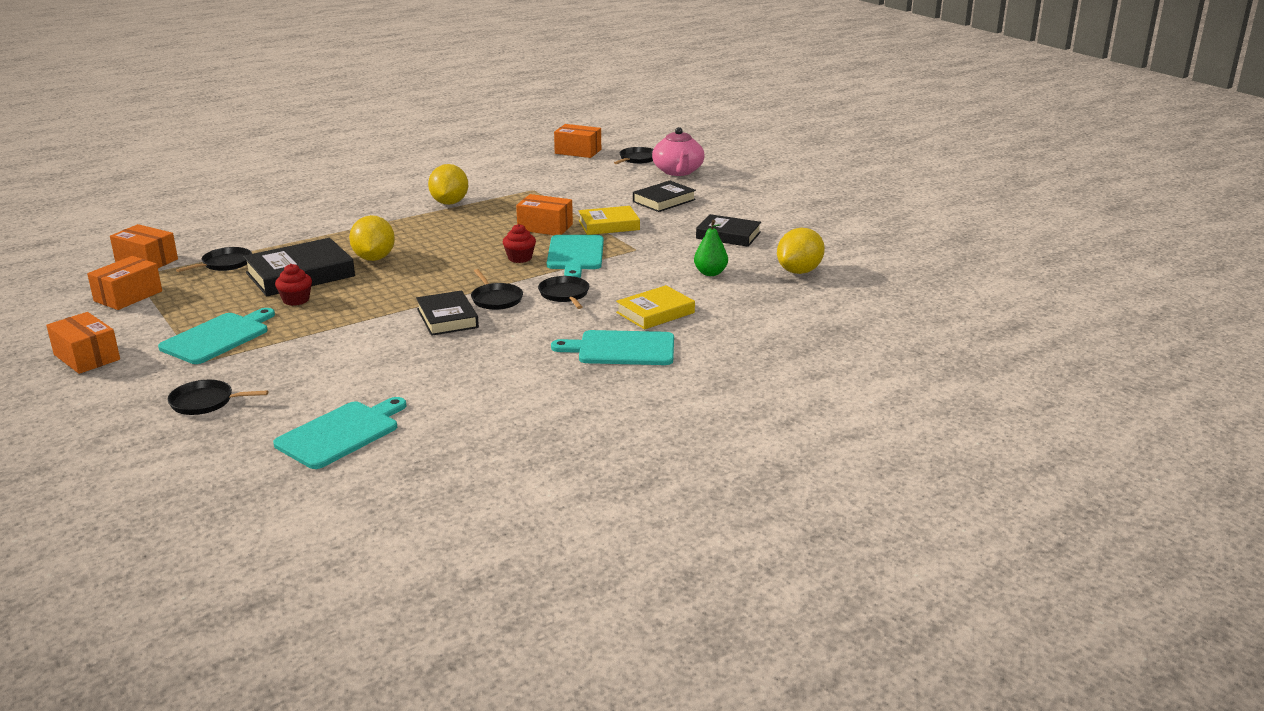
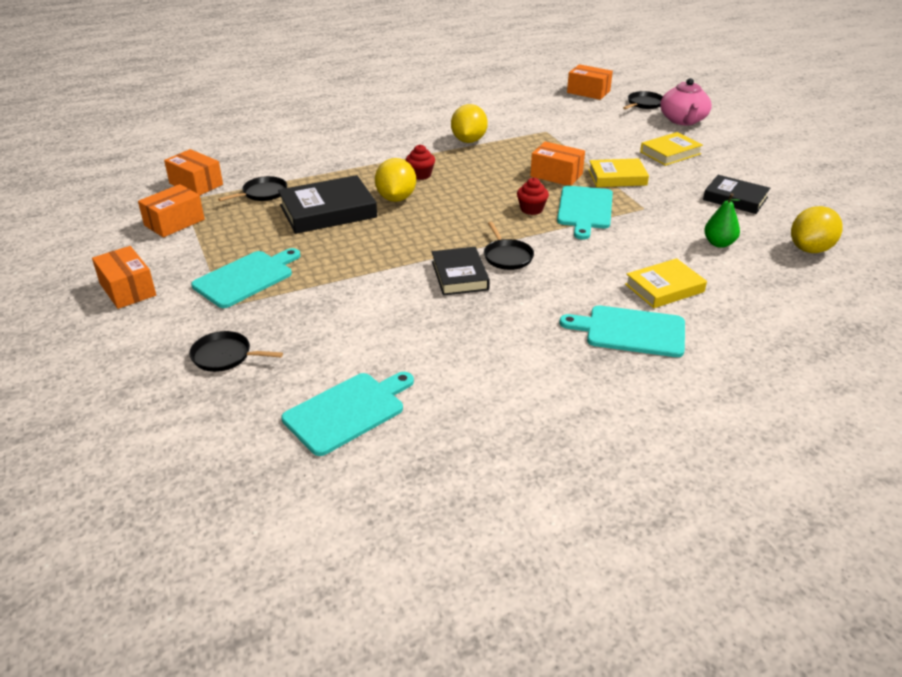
camera: 10 degrees right, 10 degrees up
red cupcake [275,264,312,306] -> red cupcake moved to [406,145,435,180]
black pan [538,276,589,309] -> none
black book [633,181,696,212] -> yellow book [640,132,703,166]

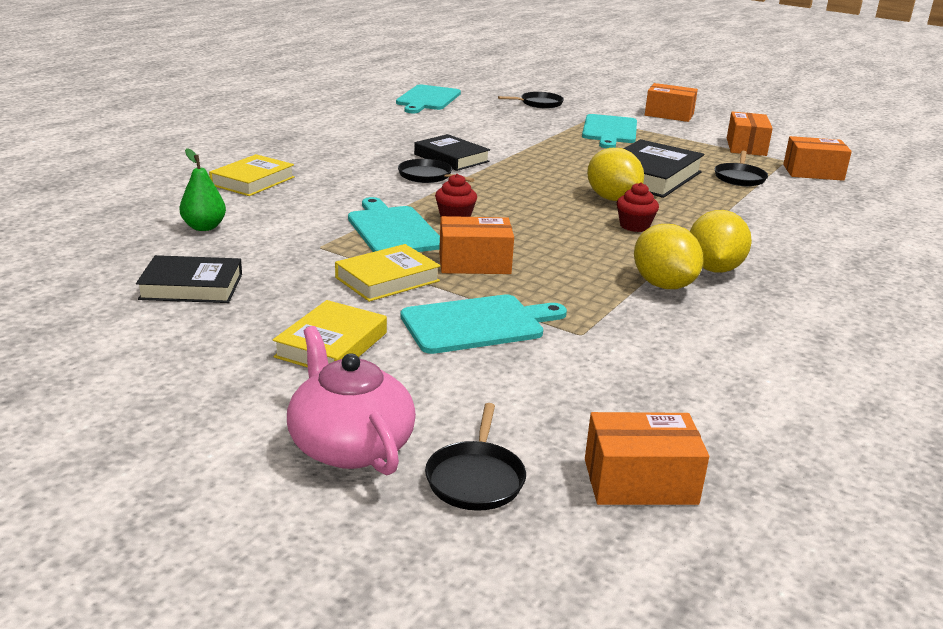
camera: 145 degrees right, 10 degrees down
turquoise cutting board [559,305,685,357] -> turquoise cutting board moved to [400,295,567,354]
yellow lemon [791,206,843,253] -> yellow lemon moved to [690,210,752,273]

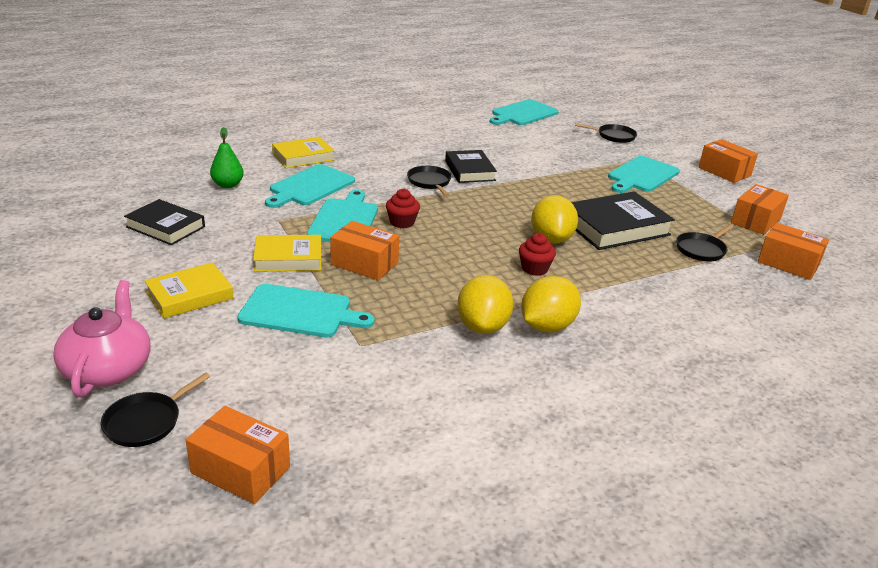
camera: 30 degrees right, 5 degrees up
none -> turquoise cutting board [265,164,355,208]

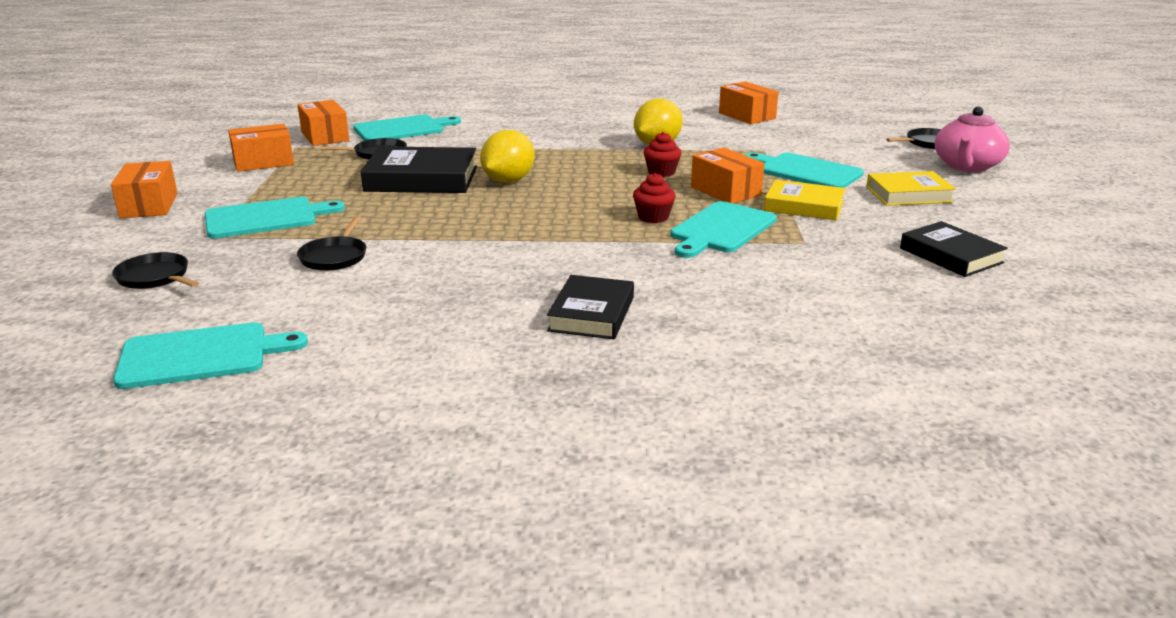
camera: 150 degrees left, 5 degrees down
orange box [186,406,290,504] -> orange box moved to [719,81,778,124]
green pear [210,127,244,188] -> none
turquoise cutting board [265,164,355,208] -> turquoise cutting board moved to [353,115,461,141]
yellow book [272,137,334,168] -> none
black pan [407,166,452,196] -> black pan moved to [297,216,366,271]
black book [445,150,497,183] -> black book moved to [547,275,634,339]
red cupcake [519,233,556,276] -> red cupcake moved to [643,132,681,177]
yellow lemon [521,276,581,333] -> none

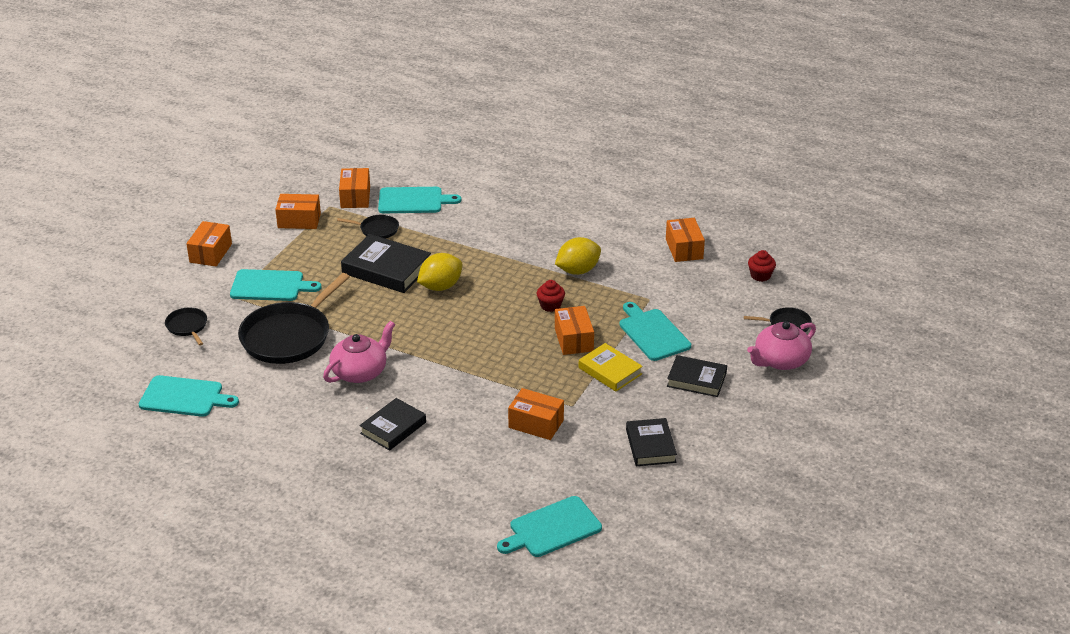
camera: 25 degrees right, 10 degrees up
black pan [297,216,366,271] -> black pan [238,273,350,364], size x2.12
red cupcake [633,173,676,223] -> red cupcake moved to [748,250,776,282]
turquoise cutting board [670,201,777,258] -> turquoise cutting board moved to [497,496,602,557]
yellow book [867,171,956,206] -> black book [667,355,727,397]
none -> pink teapot [323,321,395,383]
none -> orange box [508,388,564,440]

